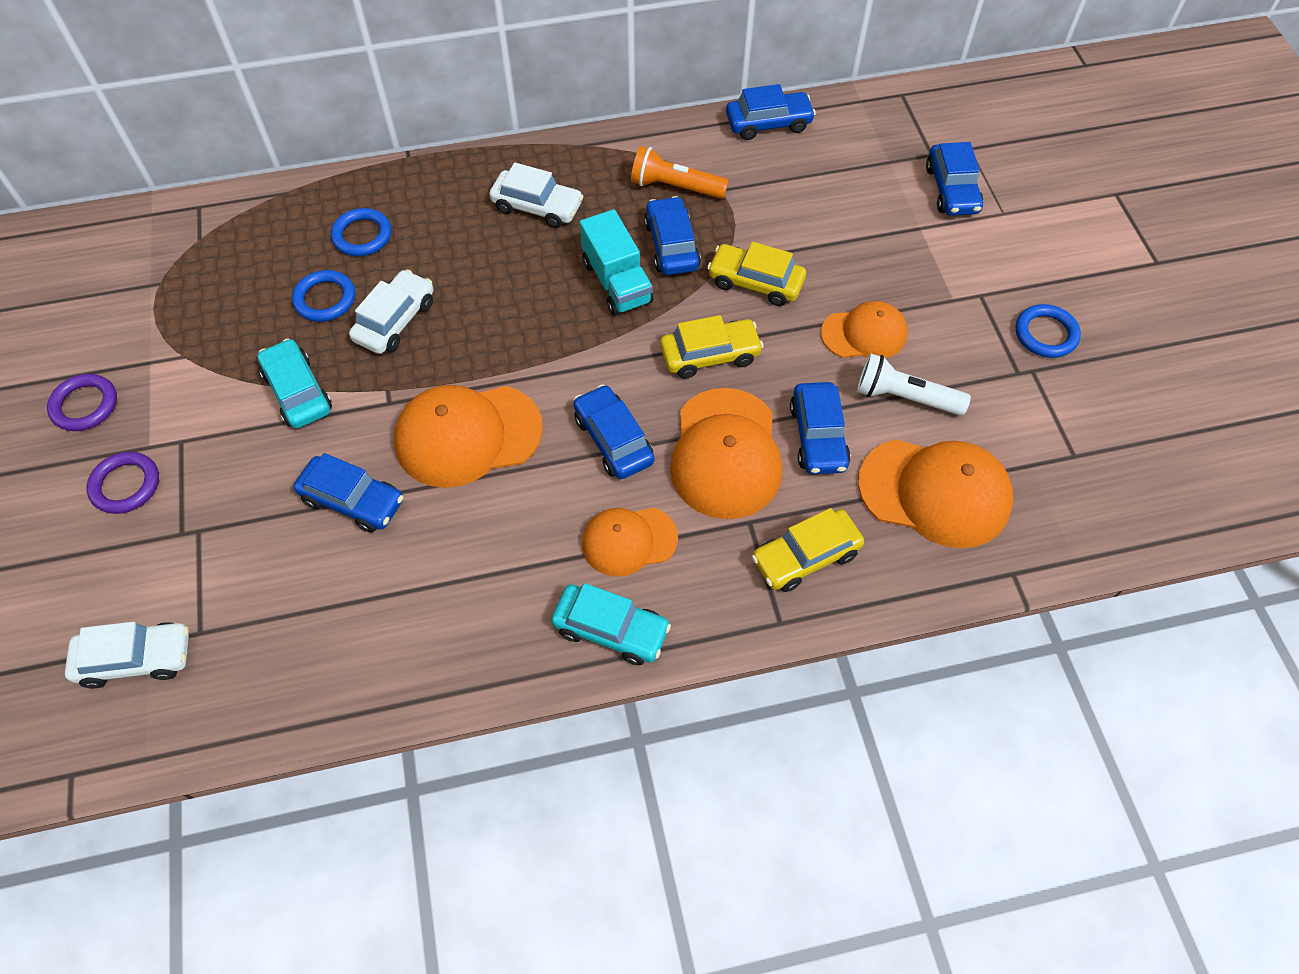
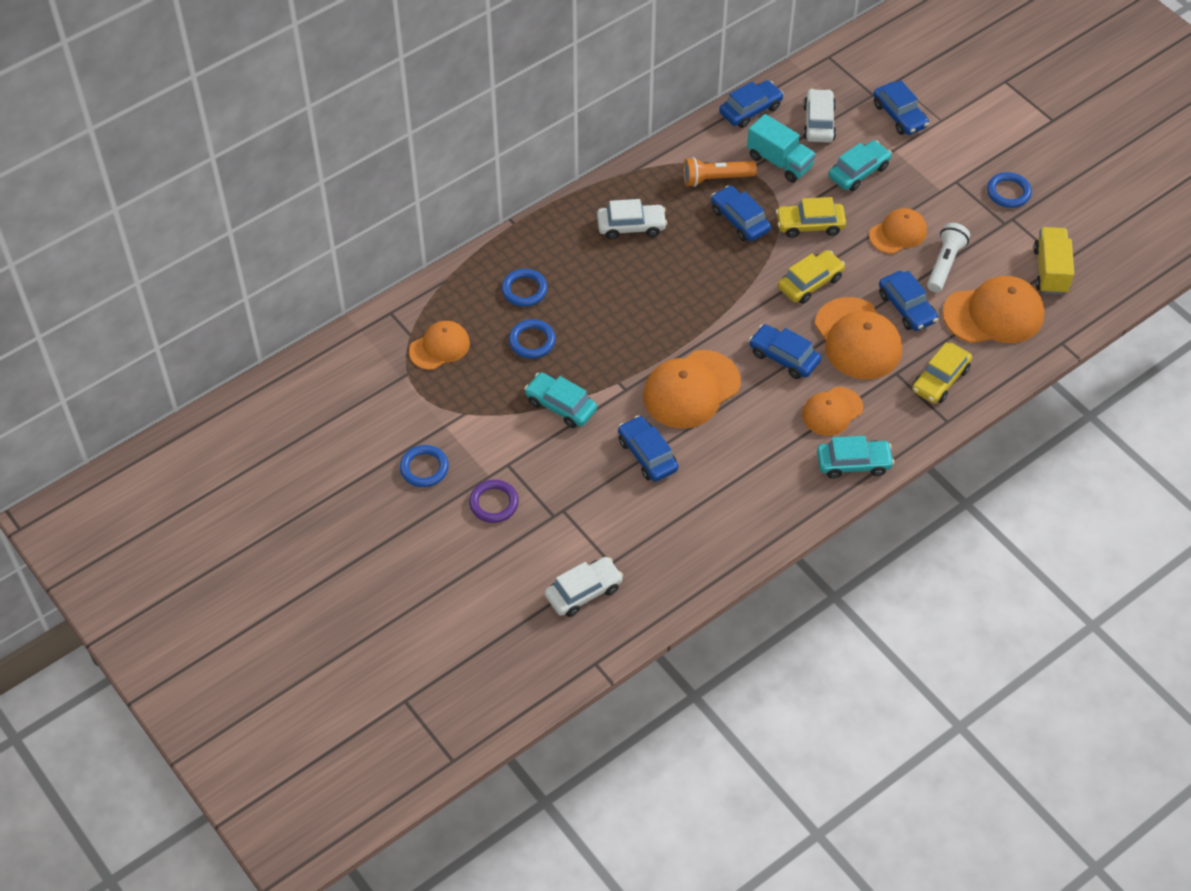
camera: 25 degrees left, 5 degrees down
purple ring [47,374,117,431] -> blue ring [400,445,449,487]
blue car [294,453,403,533] -> blue car turned 120 degrees counterclockwise [618,415,678,482]
white car [349,269,433,354] -> white car moved to [803,89,836,143]
turquoise truck [580,209,653,316] -> turquoise truck moved to [747,114,816,183]
white flashlight [857,353,971,416] -> white flashlight turned 120 degrees clockwise [927,223,970,292]
none -> orange cap [409,321,470,370]
none -> turquoise car [828,140,892,191]
none -> yellow truck [1033,227,1074,295]

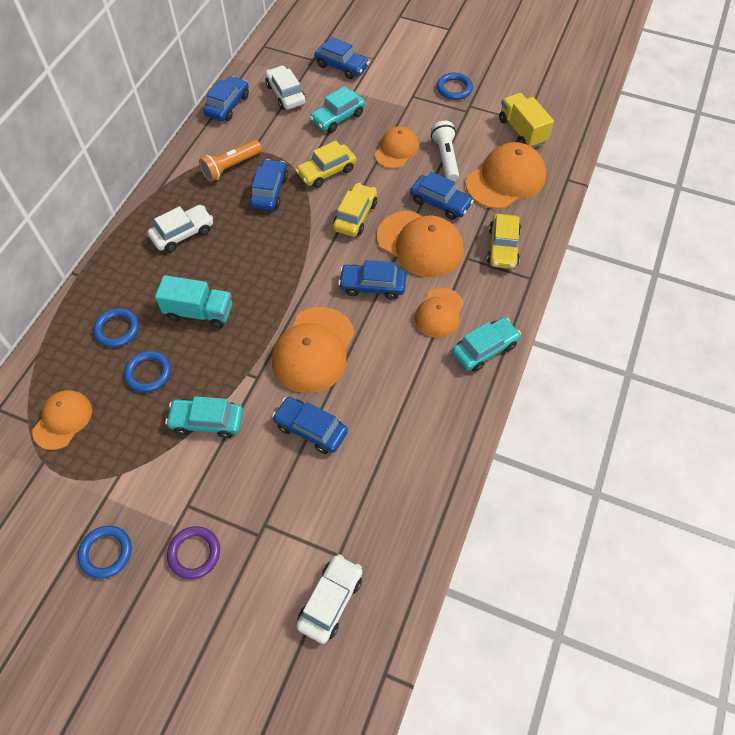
camera: 30 degrees left, 5 degrees up
blue car [711,185,771,241] -> blue car turned 75 degrees clockwise [249,159,288,211]
turquoise truck [747,114,816,183] -> turquoise truck moved to [155,275,232,328]
turquoise car [828,140,892,191] -> turquoise car turned 150 degrees counterclockwise [310,86,365,133]

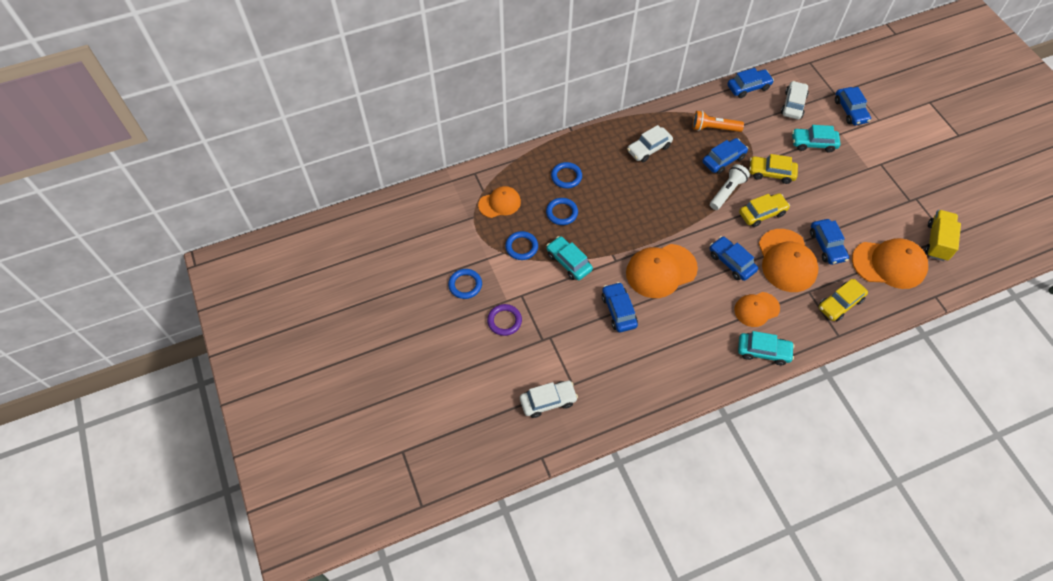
camera: 45 degrees right, 0 degrees up
white car [148,205,213,252] -> white car turned 135 degrees clockwise [627,125,673,162]
turquoise truck [155,275,232,328] -> none
orange cap [374,126,419,169] -> none
white flashlight [431,121,459,182] -> white flashlight moved to [710,164,750,210]
blue ring [437,73,473,100] -> blue ring moved to [505,231,538,260]

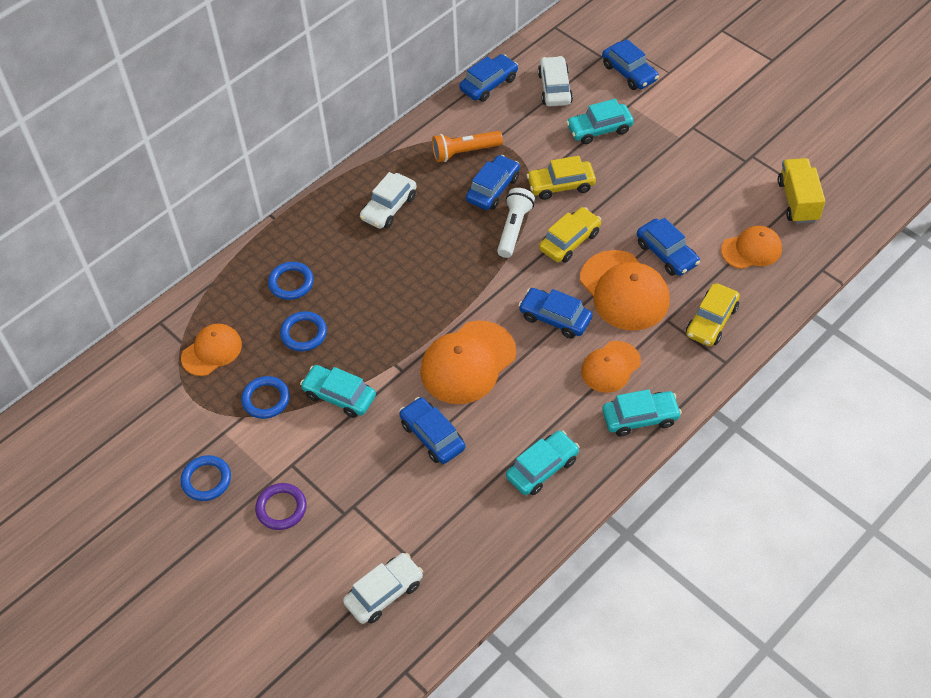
camera: 20 degrees left, 5 degrees down
orange cap [852,238,928,289] -> orange cap [721,226,782,269], size x0.62
none -> turquoise car [506,431,580,495]

